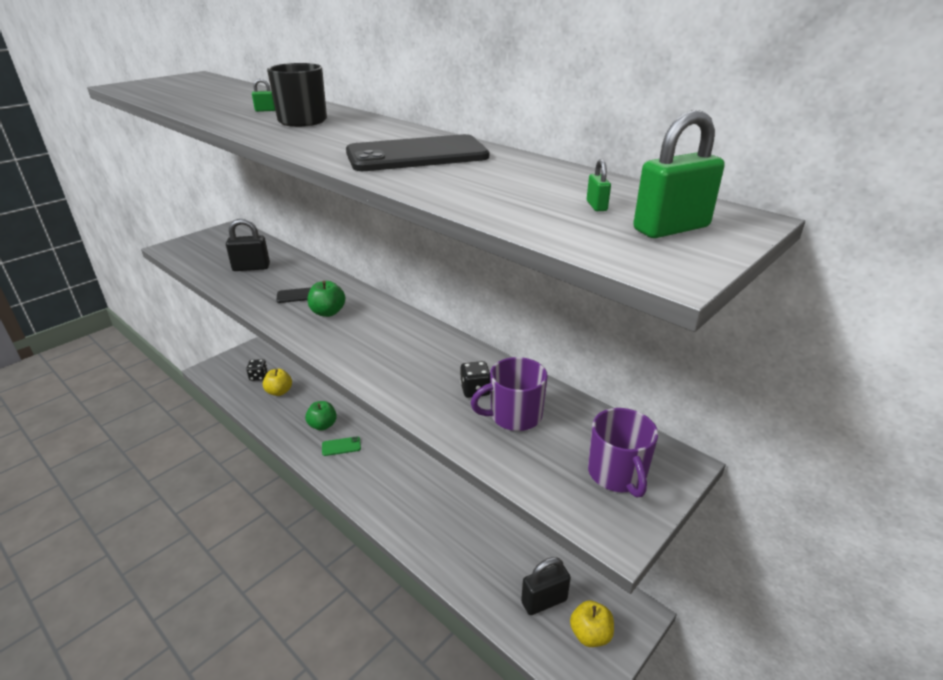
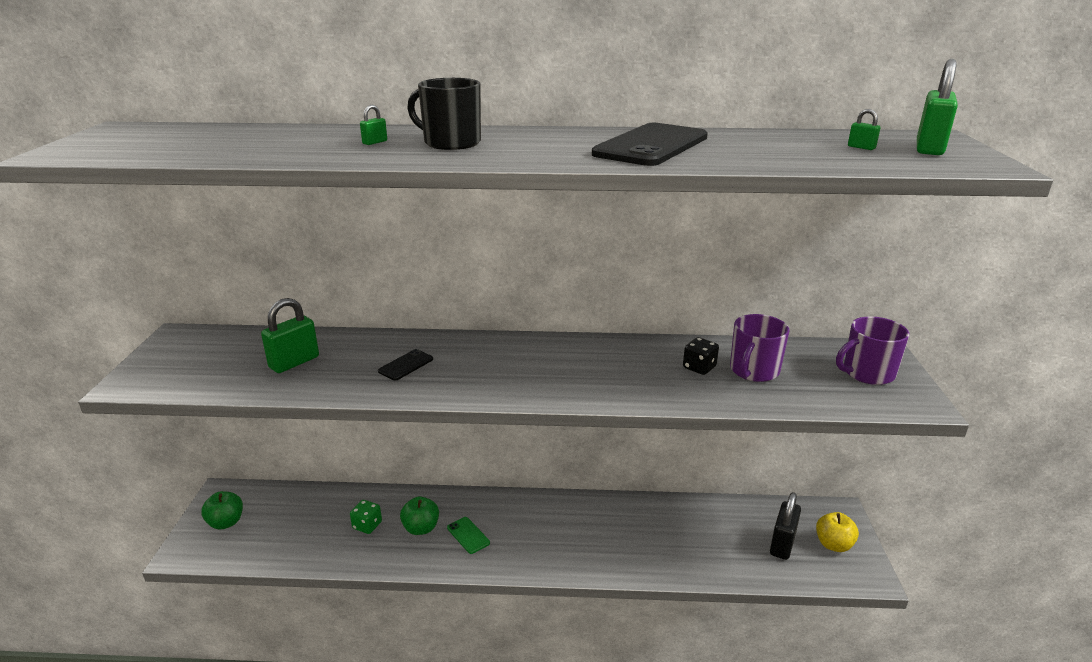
camera: 40 degrees left, 5 degrees down
black padlock [226,219,270,271] -> green padlock [261,298,319,373]
black dice [246,359,268,381] -> none
yellow apple [263,369,292,396] -> none
green apple [308,281,345,317] -> green apple moved to [201,491,243,530]
green phone [322,436,361,456] -> green phone turned 75 degrees counterclockwise [447,517,490,554]
purple mug [588,408,658,498] -> purple mug turned 120 degrees clockwise [836,317,909,385]
none -> green dice [350,500,382,534]

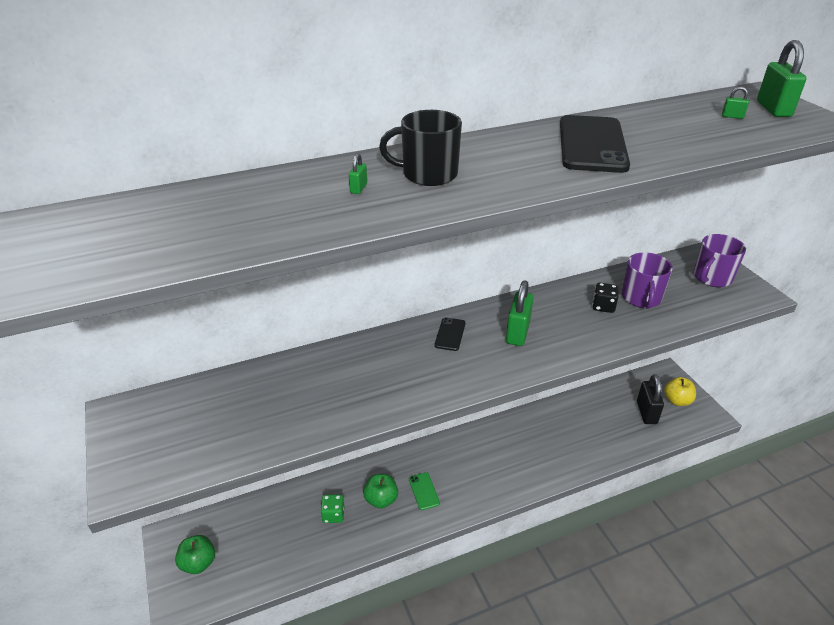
camera: 25 degrees left, 10 degrees up
green padlock [261,298,319,373] -> green padlock moved to [506,281,534,346]
black phone [378,349,433,380] -> black phone moved to [434,317,466,351]
green phone [447,517,490,554] -> green phone turned 45 degrees clockwise [409,472,440,510]

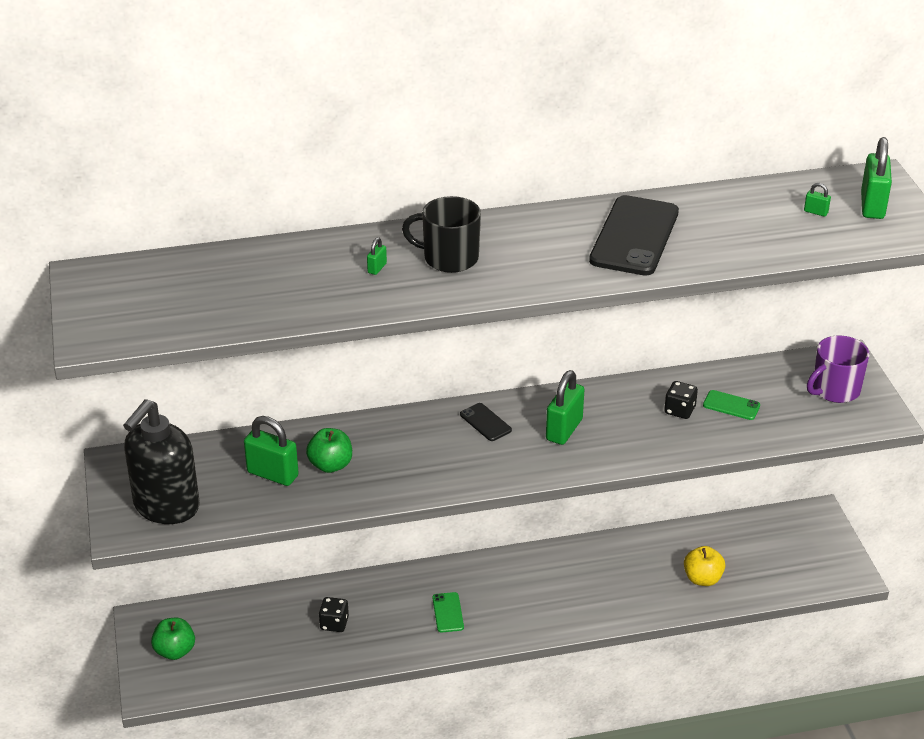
camera: 10 degrees right, 0 degrees up
green dice [320,494,344,523] -> black dice [319,597,349,632]
green apple [363,474,398,509] -> green apple moved to [306,428,352,473]
black phone [434,317,466,351] -> black phone turned 60 degrees counterclockwise [460,403,512,441]
purple mug [622,252,673,309] -> green phone [703,390,760,420]
black padlock [637,374,664,424] -> none
yellow apple [664,377,696,406] -> yellow apple moved to [684,546,725,586]
none -> black soap dispenser [123,399,200,524]
none -> green padlock [244,416,299,486]

